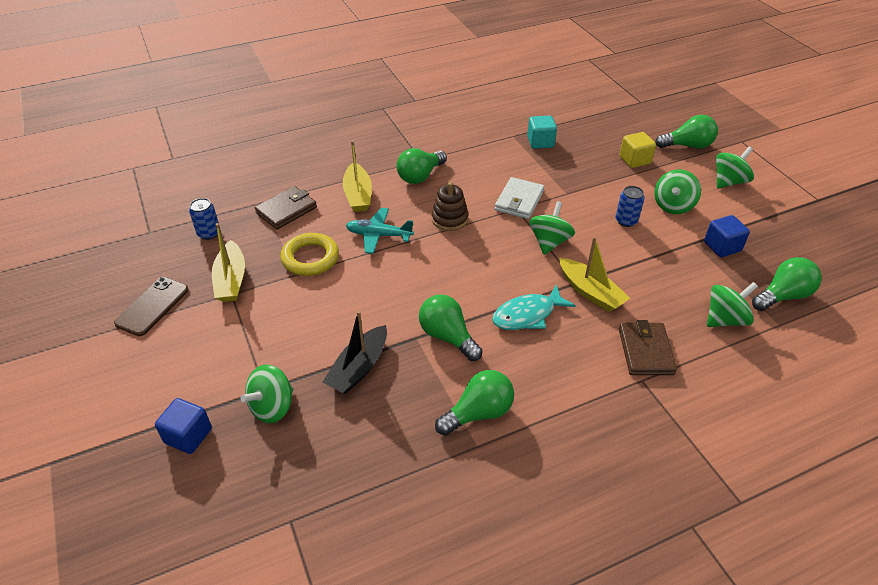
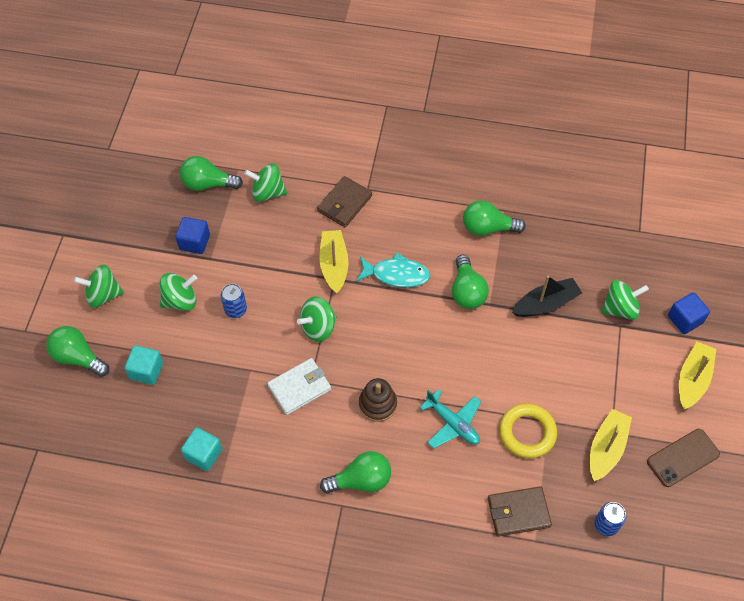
camera: 145 degrees left, 15 degrees up
yellow boat [343,141,372,212] -> yellow boat moved to [679,341,716,409]
yellow cube [620,132,656,168] -> turquoise cube [125,345,163,385]

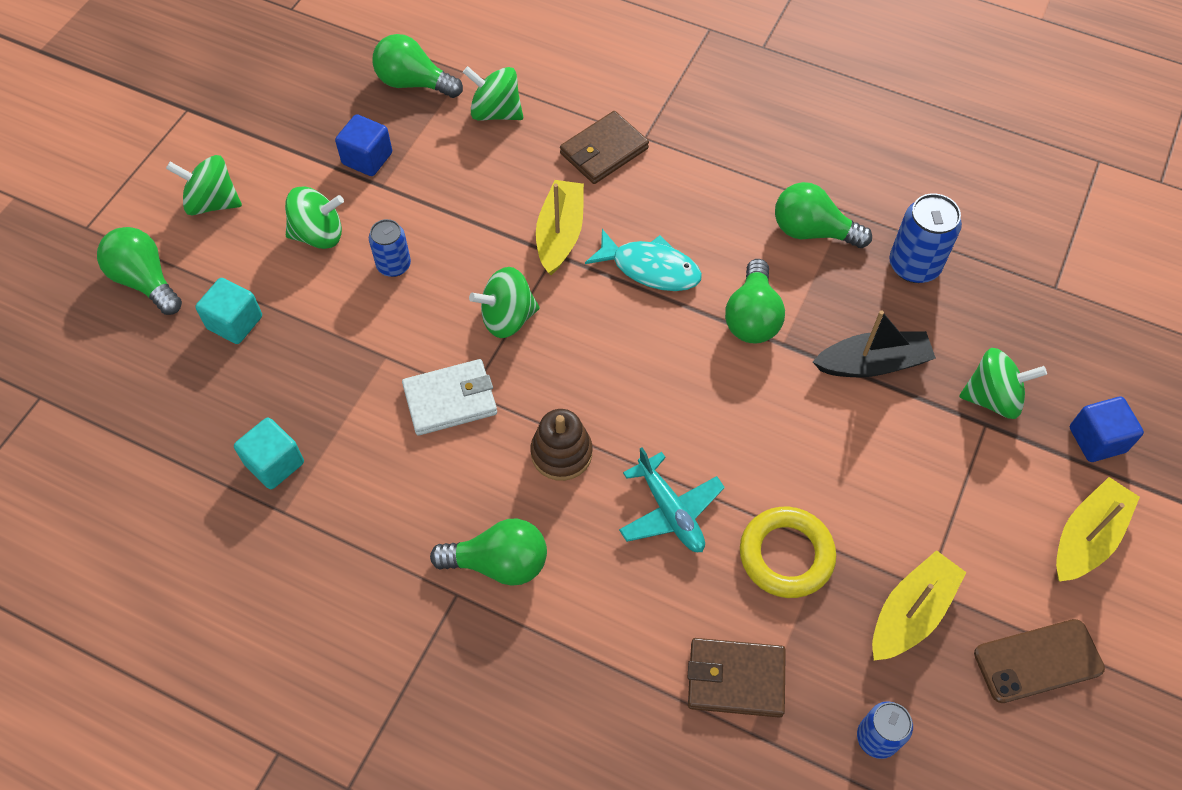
camera: 15 degrees right, 0 degrees up
none -> blue can [889,193,962,283]

